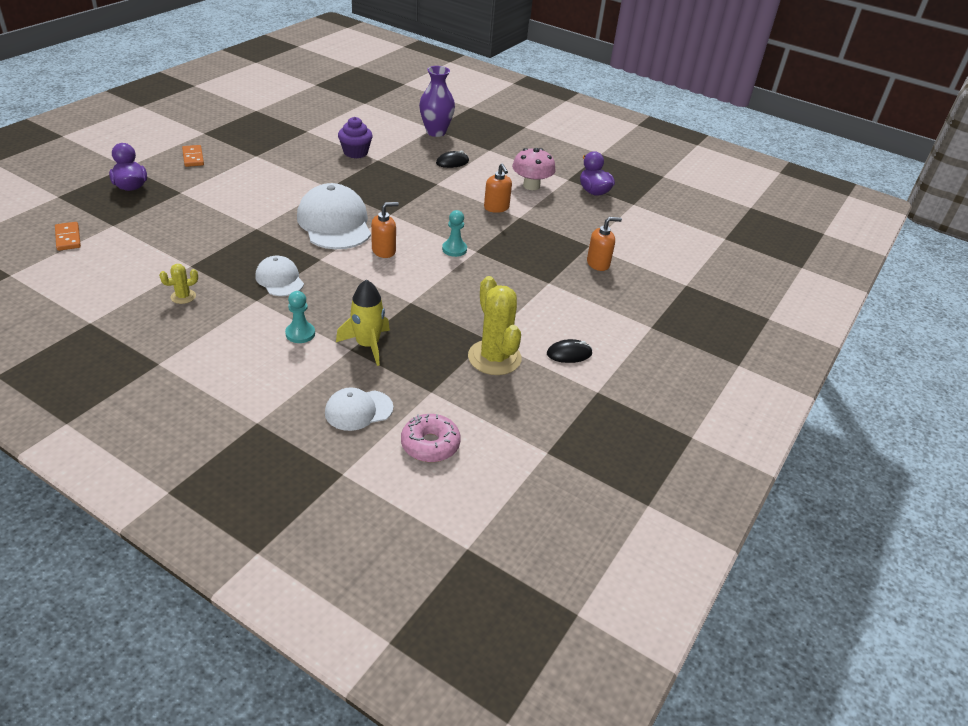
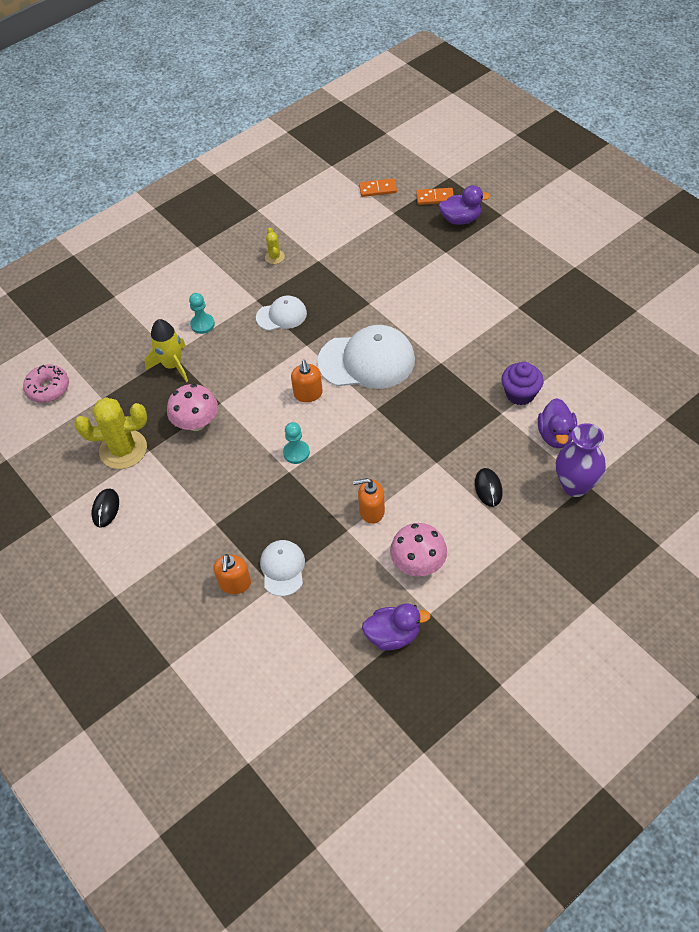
camera: 115 degrees right, 15 degrees up
orange domino [182,145,204,167] -> orange domino moved to [416,188,454,205]
white cap [325,387,393,431] -> white cap moved to [260,540,305,596]
none -> pink mushroom [167,384,218,431]
none -> purple duck [538,398,577,448]

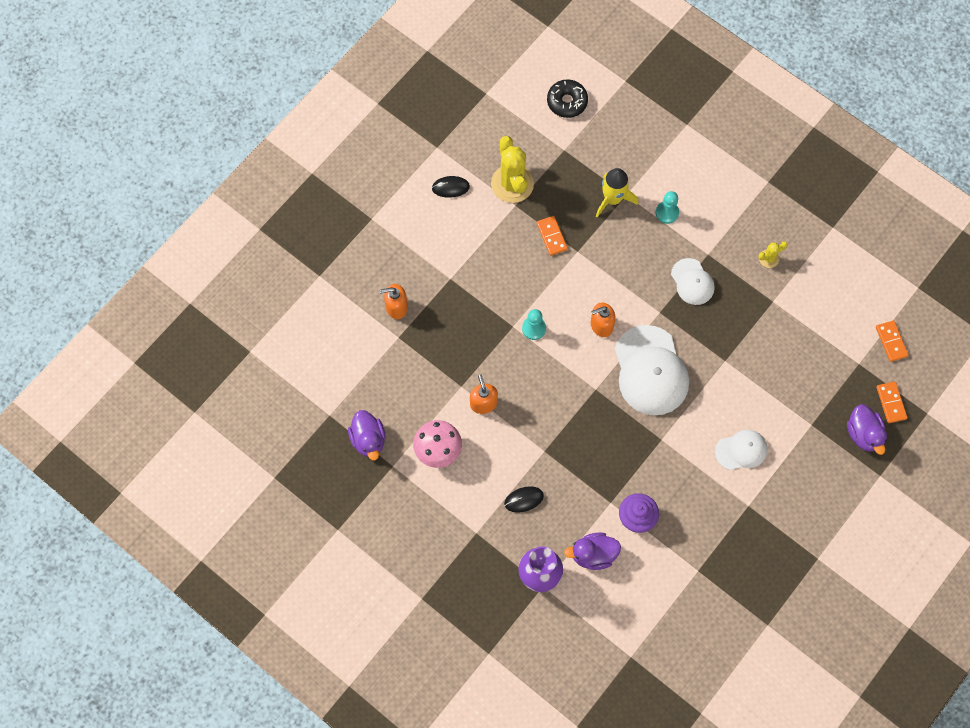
camera: 75 degrees right, 15 degrees up
pink donut [23,365,69,403] -> black donut [547,79,588,118]
pink mushroom [167,384,218,431] -> orange domino [537,216,568,256]
white cap [260,540,305,596] -> white cap moved to [715,430,767,470]

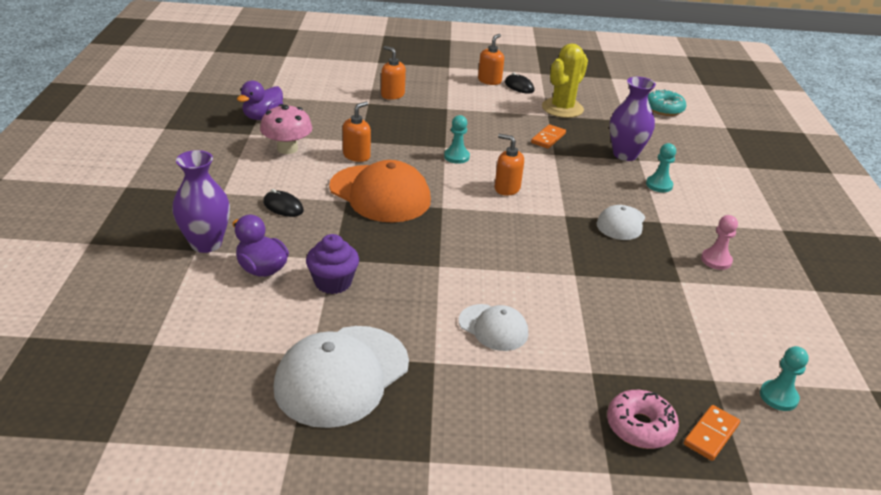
camera: 50 degrees right, 35 degrees down
black donut [547,79,588,118] -> turquoise donut [648,89,686,116]
yellow rocket [596,168,638,217] -> purple vase [610,77,656,161]
white cap [615,325,689,415] -> white cap moved to [274,326,409,428]
yellow cactus [758,241,788,268] -> pink pawn [701,215,738,270]
purple duck [847,404,887,455] -> pink donut [607,390,679,449]
orange domino [876,320,909,362] -> turquoise pawn [760,346,809,411]
none -> orange cap [329,160,431,223]
none -> orange soap dispenser [478,34,504,85]

